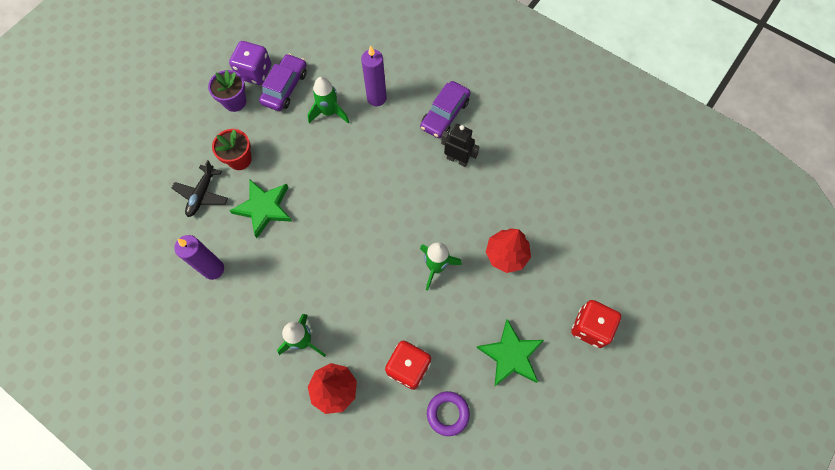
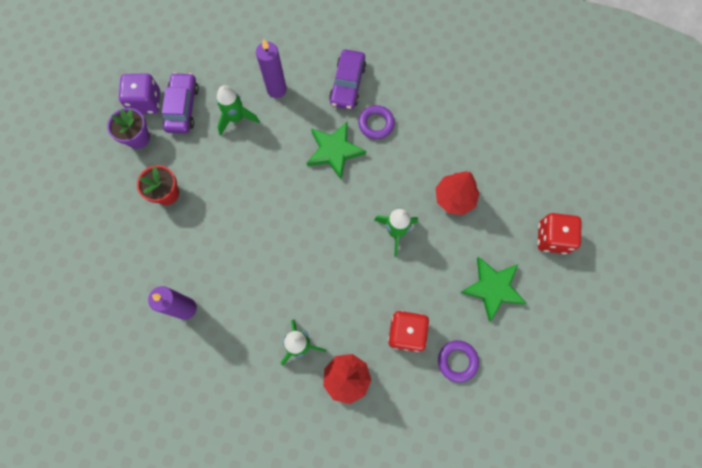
camera: 20 degrees left, 5 degrees up
black plane [172,160,228,217] -> none
green star [229,180,292,238] -> green star moved to [307,122,366,179]
black robot [441,124,480,167] -> purple ring [358,105,395,139]

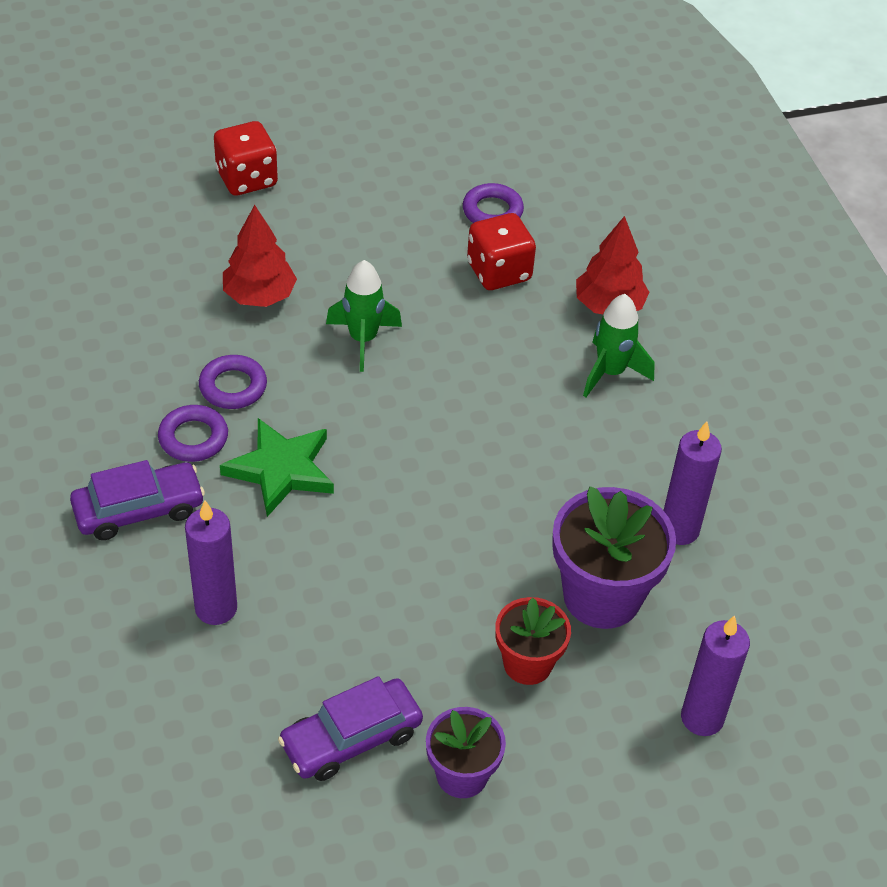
camera: 125 degrees left, 25 degrees down
purple dice [119,73,160,114] -> none
green rocket [217,85,260,135] -> none
green star [460,257,527,322] -> none
none -> purple ring [199,355,267,409]
none -> purple flower pot [552,486,676,629]
none -> purple candle [681,615,750,736]

